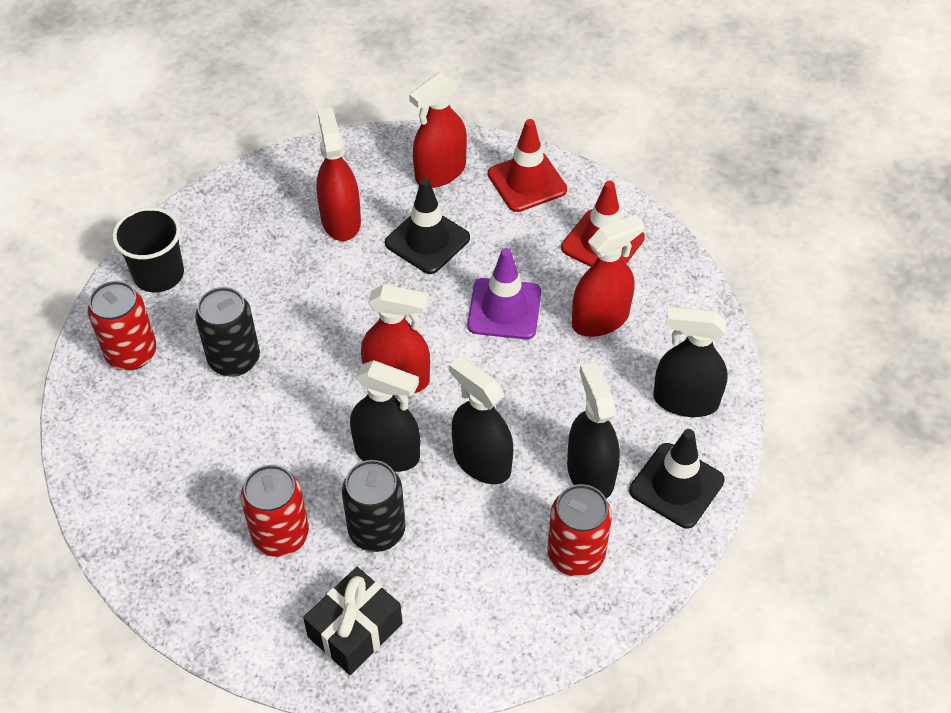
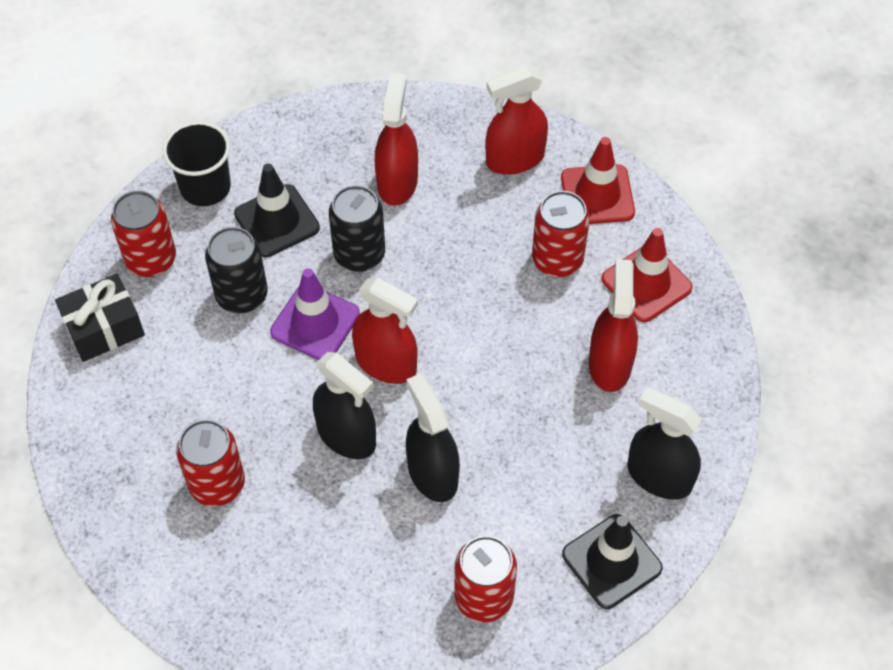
camera: 20 degrees right, 5 degrees up
black gift [303,567,403,675] -> black gift moved to [55,274,145,362]
black can [342,460,405,552] -> black can moved to [329,185,385,272]
black traffic cone [385,178,470,274] -> black traffic cone moved to [234,164,320,257]
purple traffic cone [467,248,541,339] -> purple traffic cone moved to [270,268,360,360]
black spray bottle [567,362,620,499] -> none
red spray bottle [572,215,644,337] -> red spray bottle turned 75 degrees counterclockwise [589,259,638,392]
none -> red can [532,191,590,277]

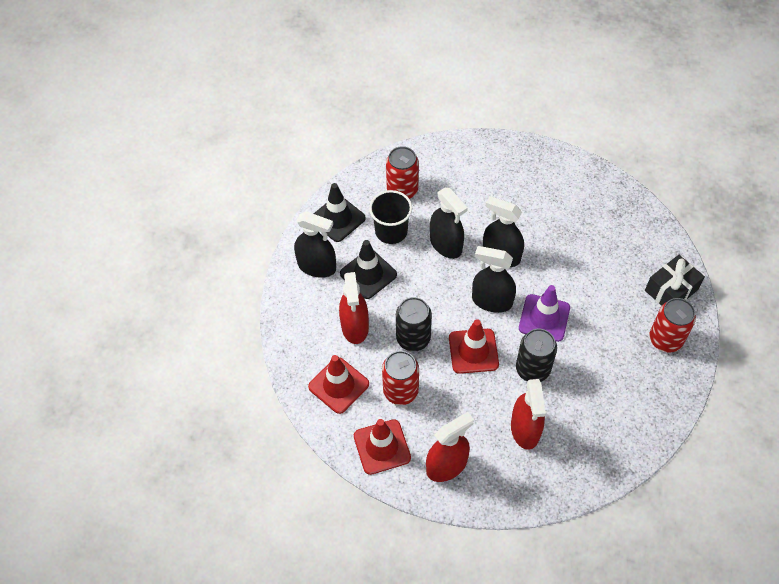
camera: 170 degrees right, 0 degrees up
black cup [163,121,231,206] -> black cup moved to [369,190,412,244]
red can [176,420,245,507] -> none
black can [205,227,268,313] -> black can moved to [396,297,432,352]
black traffic cone [234,164,320,257] -> black traffic cone moved to [340,240,397,299]
red spray bottle [352,277,418,384] -> black spray bottle [472,246,516,313]
none -> red traffic cone [449,319,499,374]

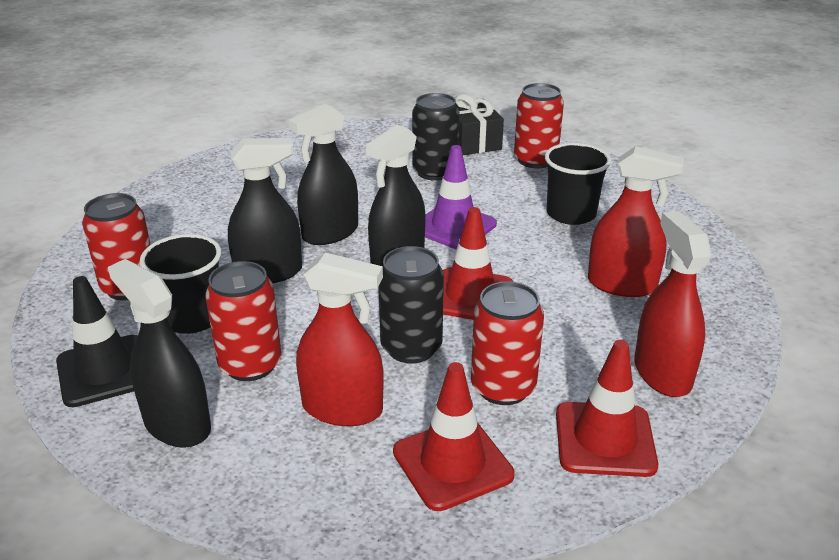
camera: 70 degrees left, 25 degrees down
black spray bottle [294,211,336,278] -> black spray bottle turned 90 degrees counterclockwise [108,259,211,448]
black traffic cone [340,240,397,299] -> red can [205,261,282,381]
black can [516,329,557,382] -> black can moved to [412,93,460,181]
none -> black cup [545,143,611,225]

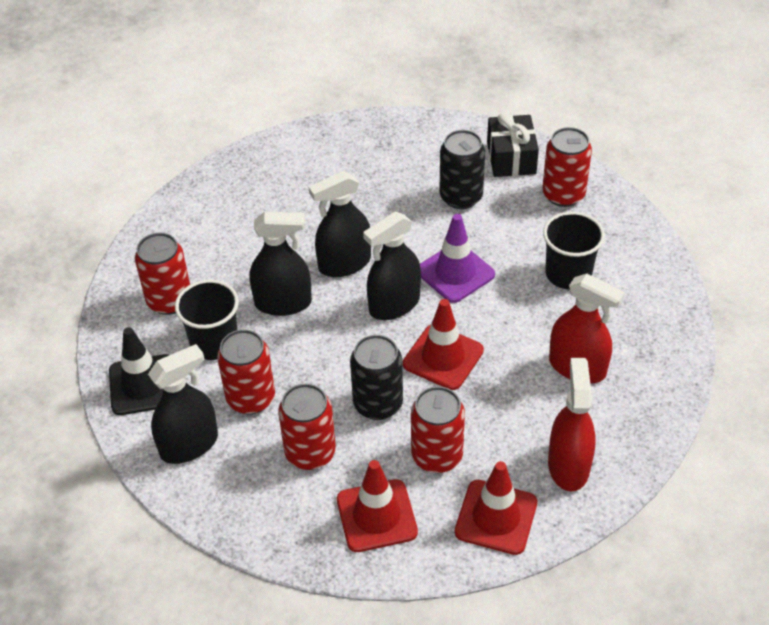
camera: 15 degrees right, 15 degrees up
black spray bottle [108,259,211,448] -> black spray bottle turned 90 degrees clockwise [148,344,218,464]
red spray bottle [296,252,384,426] -> red can [278,384,336,470]

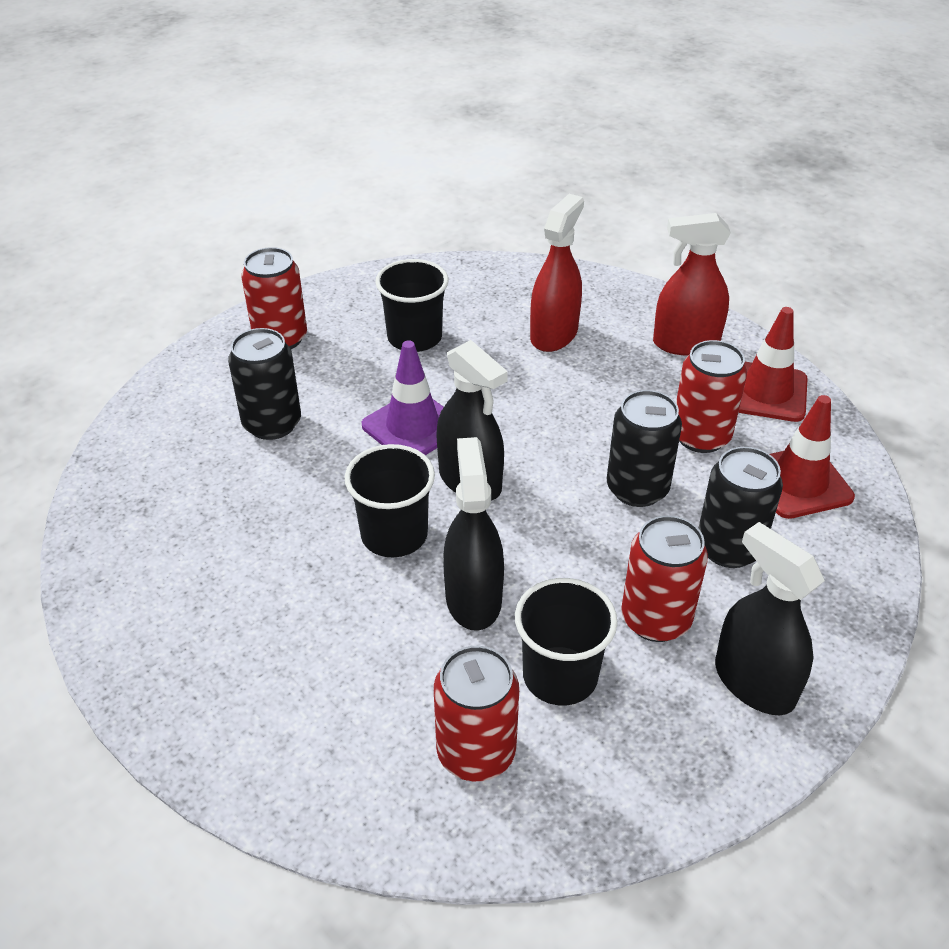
camera: 95 degrees left, 5 degrees down
black traffic cone [109,327,169,415] -> none
red can [278,384,336,470] -> black can [698,447,783,568]
black spray bottle [309,171,371,277] -> black cup [345,444,435,558]
red traffic cone [403,299,484,390] -> none
black gift [487,114,539,177] -> none

